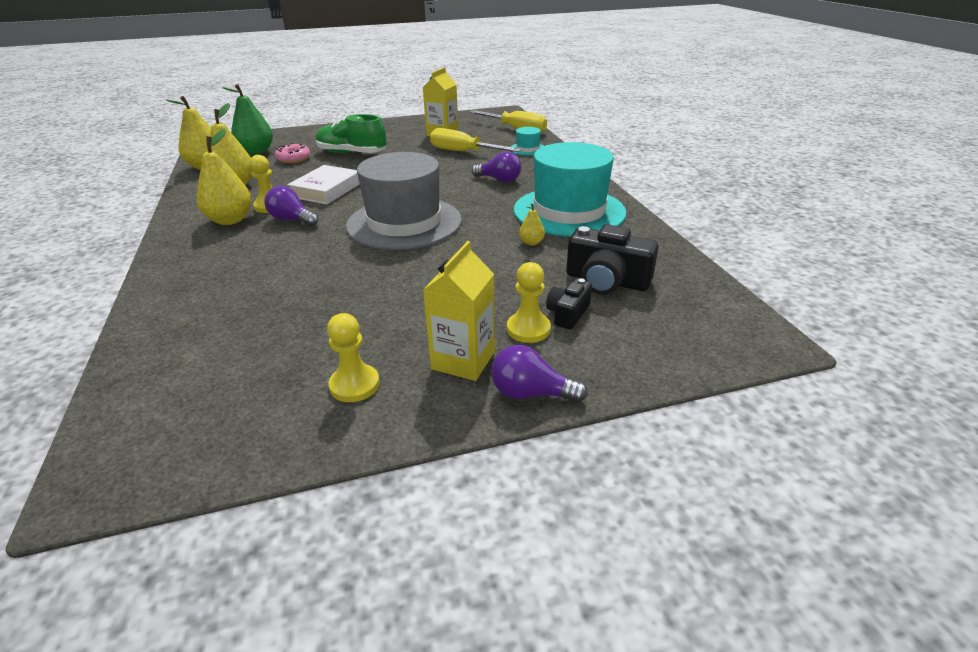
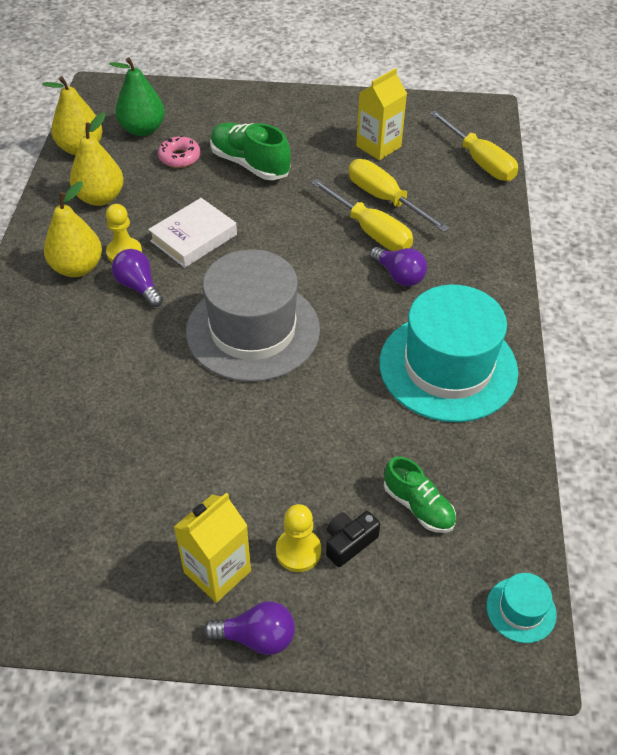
camera: 20 degrees right, 15 degrees up
yellow pawn [327,313,380,402] -> none
purple light bulb [491,345,588,403] -> purple light bulb turned 150 degrees clockwise [203,601,295,655]
turquoise hat [511,127,543,155] -> turquoise hat moved to [486,573,557,643]
yellow pear [519,203,545,246] -> none
black camera [566,224,659,295] -> green shoe [384,456,456,533]
none -> yellow screwdriver [311,179,413,251]

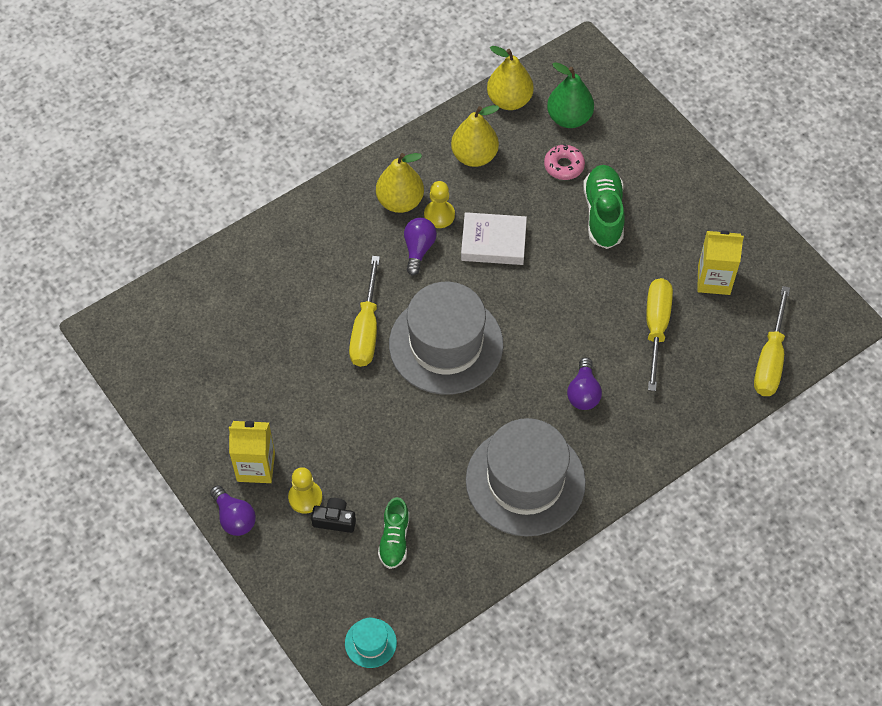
camera: 50 degrees right, 10 degrees up
yellow screwdriver [311,179,413,251] -> yellow screwdriver moved to [349,256,380,367]
turquoise hat [379,285,518,422] -> grey hat [466,418,586,537]

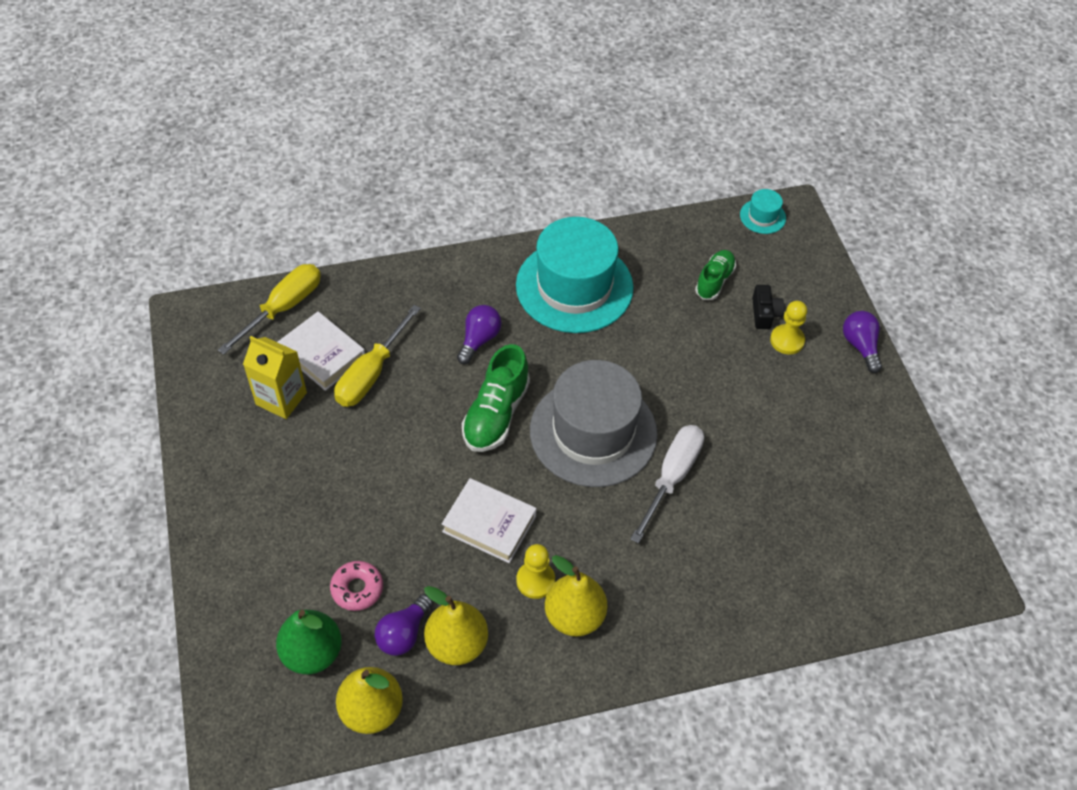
camera: 160 degrees left, 5 degrees down
yellow carton [229,421,275,483] -> none
black camera [311,498,356,533] -> black camera turned 120 degrees counterclockwise [752,285,784,329]
yellow screwdriver [349,256,380,367] -> white screwdriver [630,425,704,543]
purple light bulb [404,218,437,275] -> purple light bulb moved to [375,594,433,656]
grey hat [466,418,586,537] -> turquoise hat [516,217,634,333]
green shoe [583,165,625,249] -> green shoe moved to [462,344,530,452]
none -> white book [278,312,365,391]

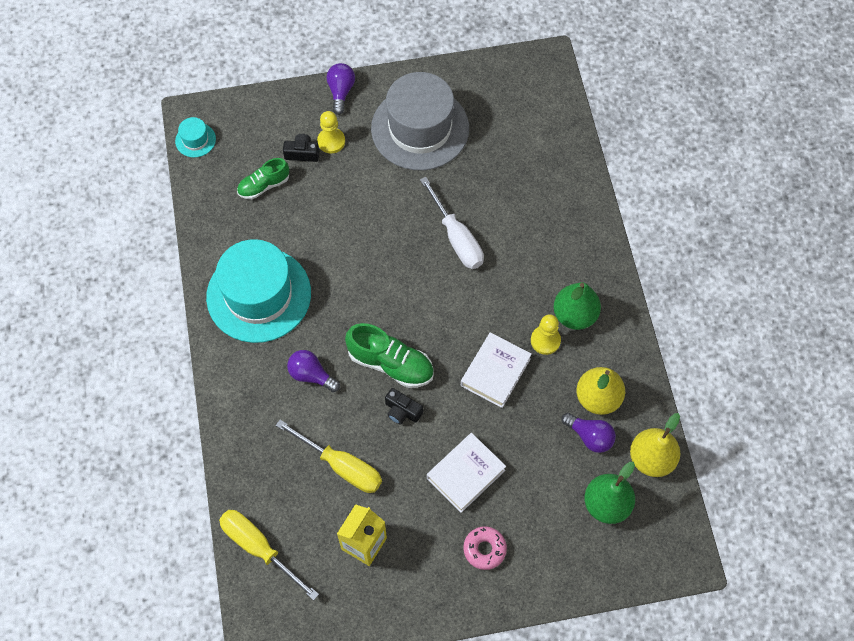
camera: 85 degrees left, 10 degrees up
white book [278,312,365,391] -> white book moved to [427,433,506,513]
pink donut [330,561,383,611] -> pink donut moved to [463,526,507,570]
grey hat [530,360,658,487] -> grey hat moved to [371,72,469,170]
yellow pear [545,555,607,636] -> green pear [554,282,601,330]
white screwdriver [630,425,704,543] -> white screwdriver turned 150 degrees counterclockwise [420,177,484,269]
green shoe [695,250,736,300] -> green shoe turned 60 degrees counterclockwise [237,158,289,199]
purple light bulb [843,311,882,373] -> purple light bulb turned 105 degrees clockwise [327,63,355,115]
none -> black camera [385,388,423,424]

